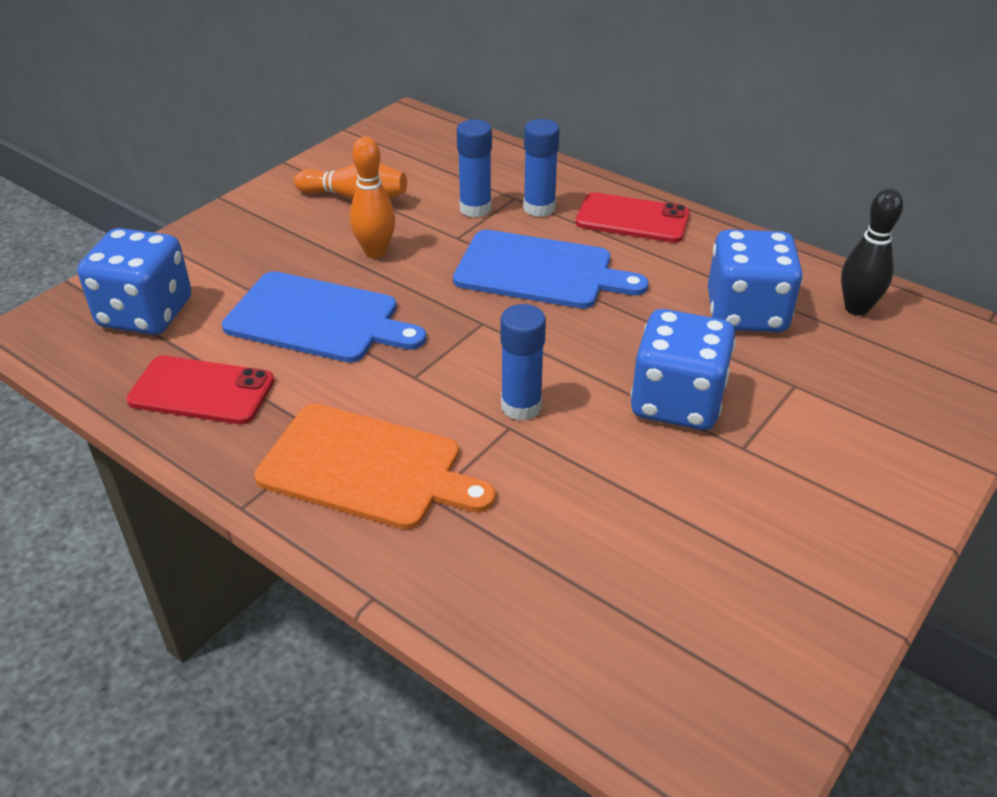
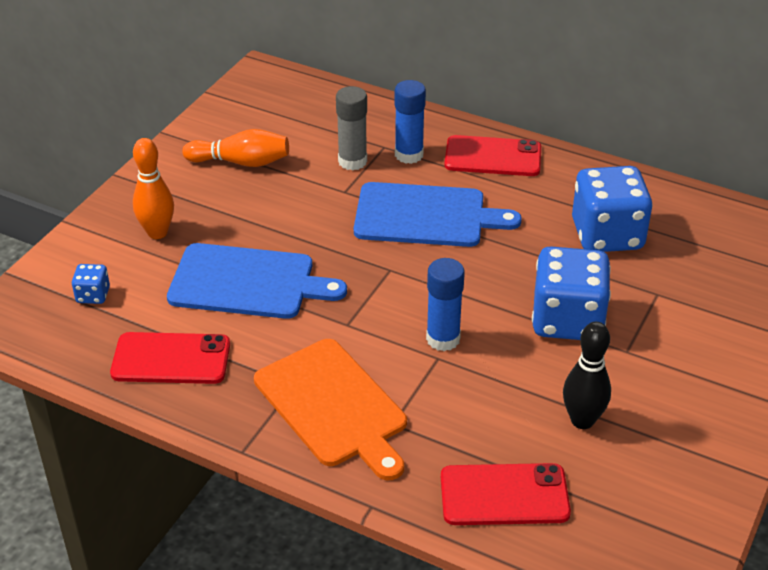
camera: 10 degrees left, 0 degrees up
blue dice [77,228,191,335] -> blue dice [72,264,110,304], size x0.45
orange cutting board [254,404,495,530] -> orange cutting board turned 45 degrees clockwise [254,339,407,480]
orange bowling pin [350,137,395,259] -> orange bowling pin moved to [133,138,174,239]
blue glue stick [457,119,492,217] -> grey glue stick [336,86,367,171]
black bowling pin [841,189,903,316] -> black bowling pin moved to [563,322,611,429]
none -> red phone [441,463,571,525]

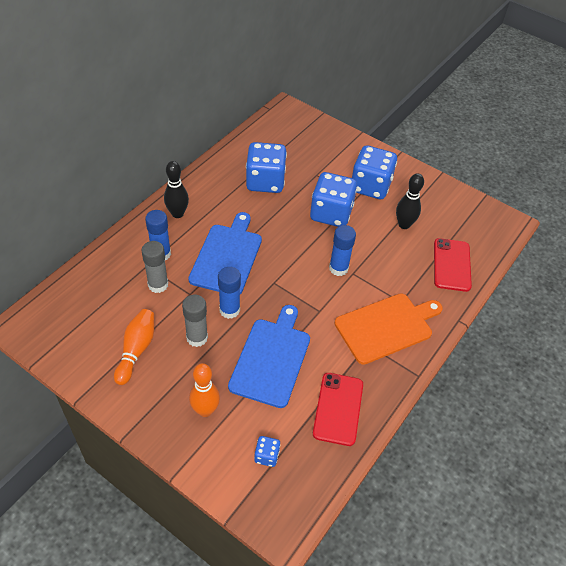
camera: 85 degrees left, 10 degrees up
red phone [445,135,541,176] -> black bowling pin [164,161,189,218]
none -> grey glue stick [182,295,208,347]
none -> blue glue stick [218,267,241,319]
none -> blue dice [352,145,397,199]

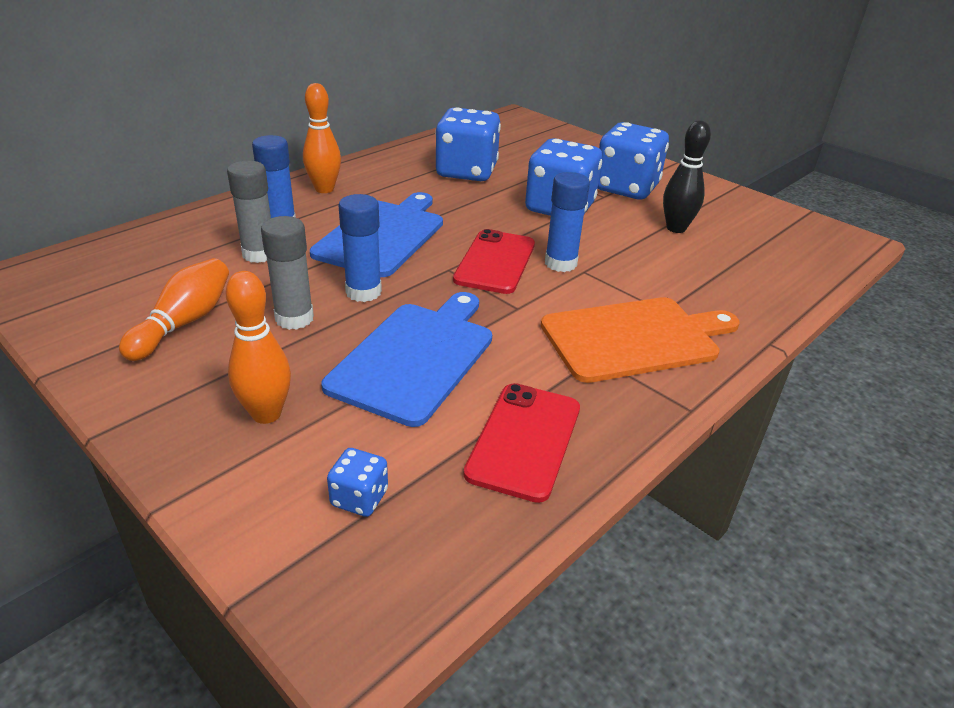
camera: 10 degrees right, 15 degrees down
black bowling pin [164,161,189,218] -> orange bowling pin [303,83,341,193]
red phone [434,238,472,292] -> red phone moved to [453,229,535,294]

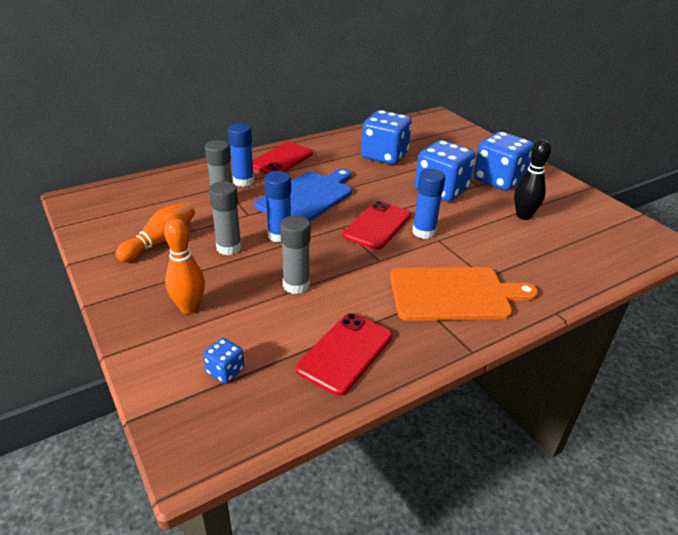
camera: 15 degrees right, 0 degrees up
orange bowling pin [303,83,341,193] -> red phone [252,142,313,174]
blue cutting board [321,292,492,427] -> grey glue stick [280,215,310,294]

